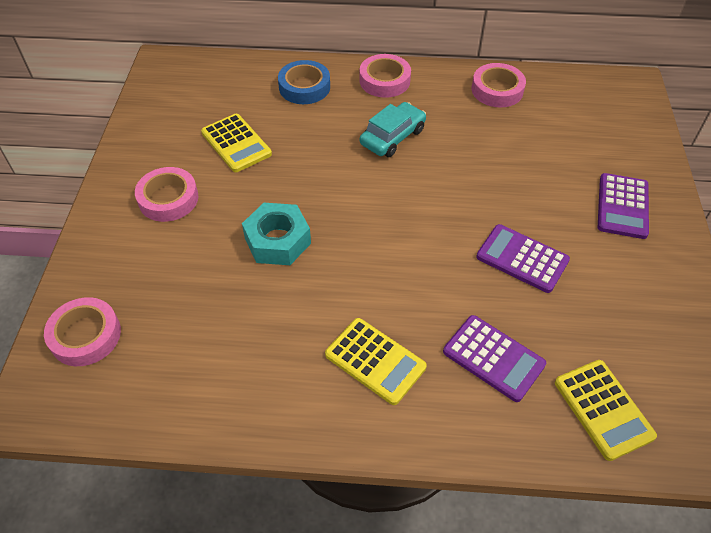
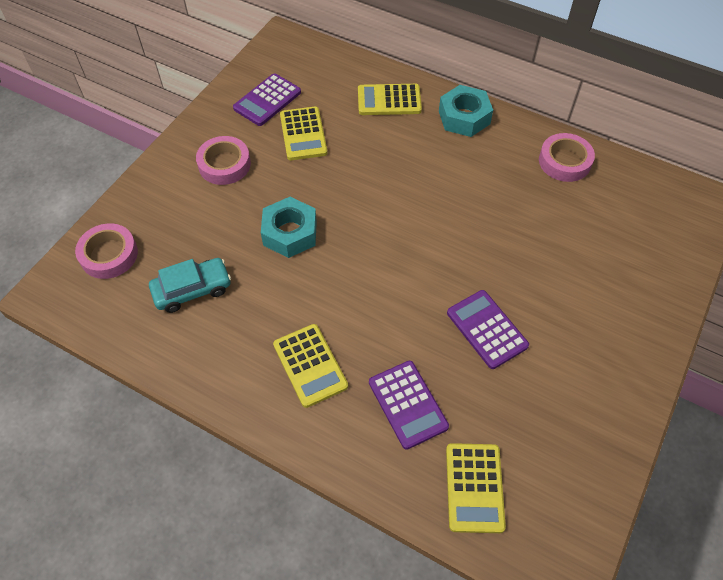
camera: 25 degrees right, 5 degrees up
blue tape [278,60,330,104] -> yellow calculator [358,84,422,115]
pink tape [359,54,411,98] -> turquoise nut [439,85,493,137]
turquoise car [360,102,426,157] -> turquoise car moved to [149,258,231,313]
purple calculator [598,173,649,239] -> purple calculator moved to [233,73,301,126]

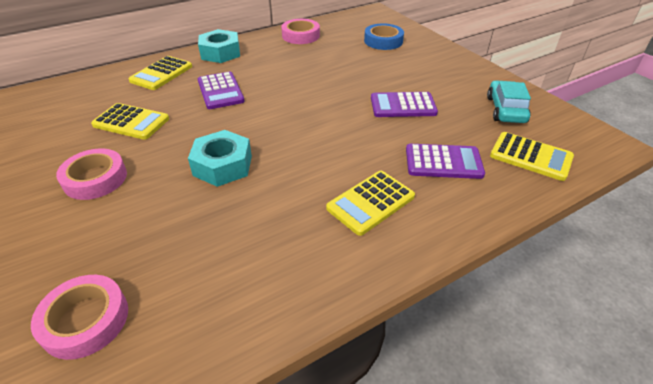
camera: 60 degrees left, 15 degrees down
turquoise car [149,258,231,313] -> turquoise car moved to [487,81,531,123]
purple calculator [233,73,301,126] -> purple calculator moved to [198,71,245,109]
yellow calculator [273,324,348,408] -> yellow calculator turned 135 degrees clockwise [326,171,415,236]
none -> blue tape [364,23,404,50]

